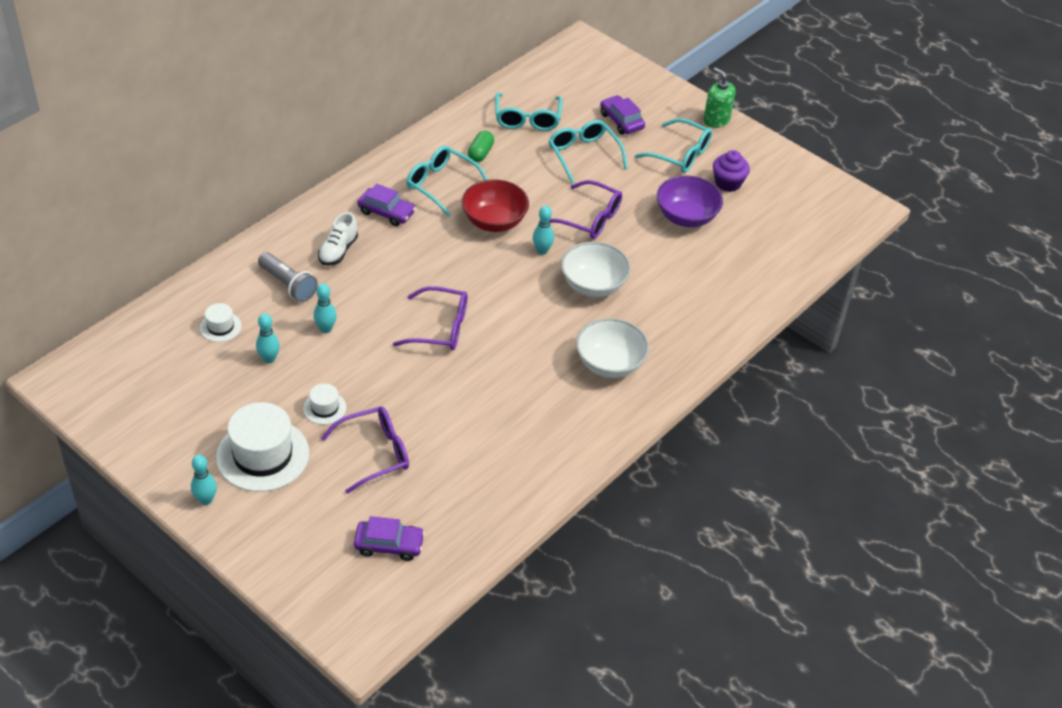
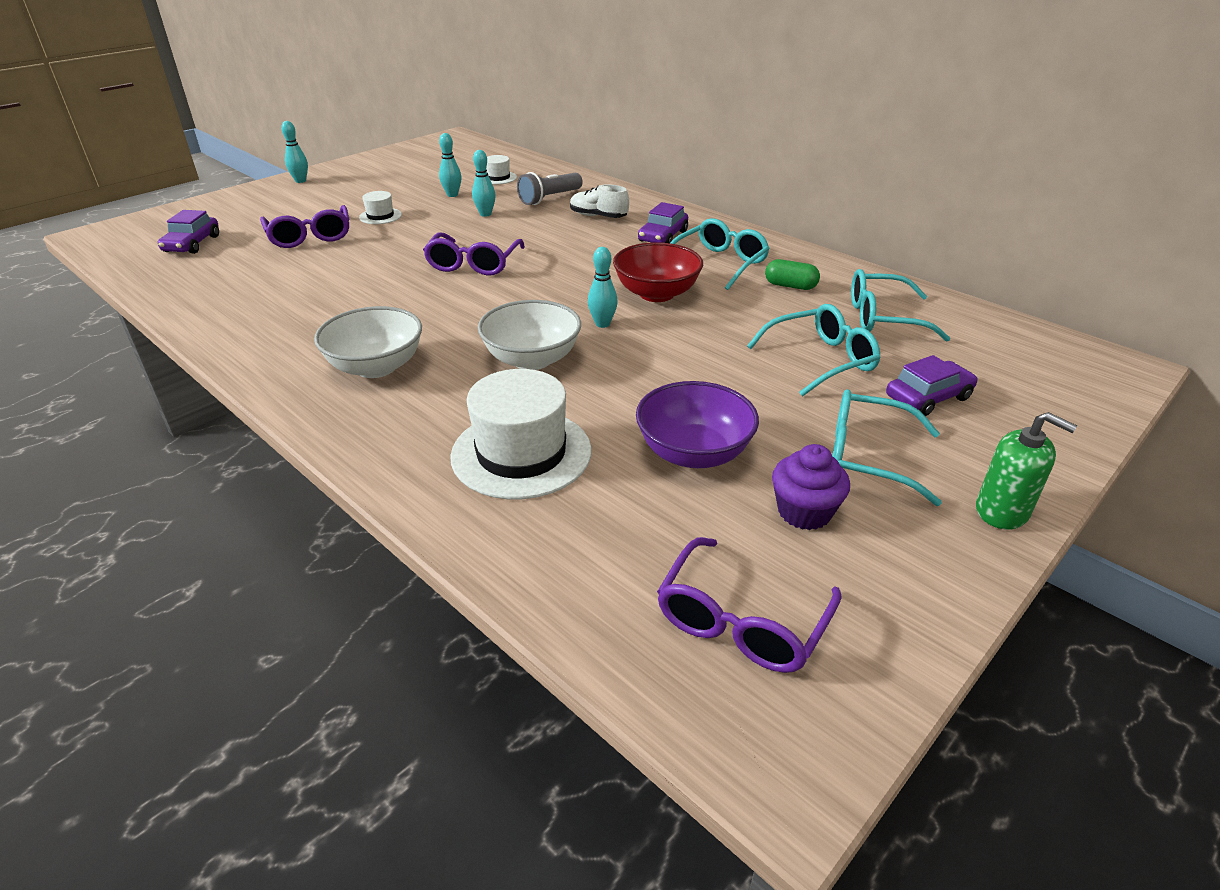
camera: 95 degrees right, 10 degrees down
white hat [216,402,309,492] -> white hat moved to [450,369,591,499]
purple glasses [550,180,622,239] -> purple glasses moved to [657,537,842,673]
turquoise glasses [635,118,712,173] -> turquoise glasses turned 75 degrees clockwise [832,389,942,506]
green soap dispenser [703,68,736,128] -> green soap dispenser turned 75 degrees clockwise [976,412,1077,530]

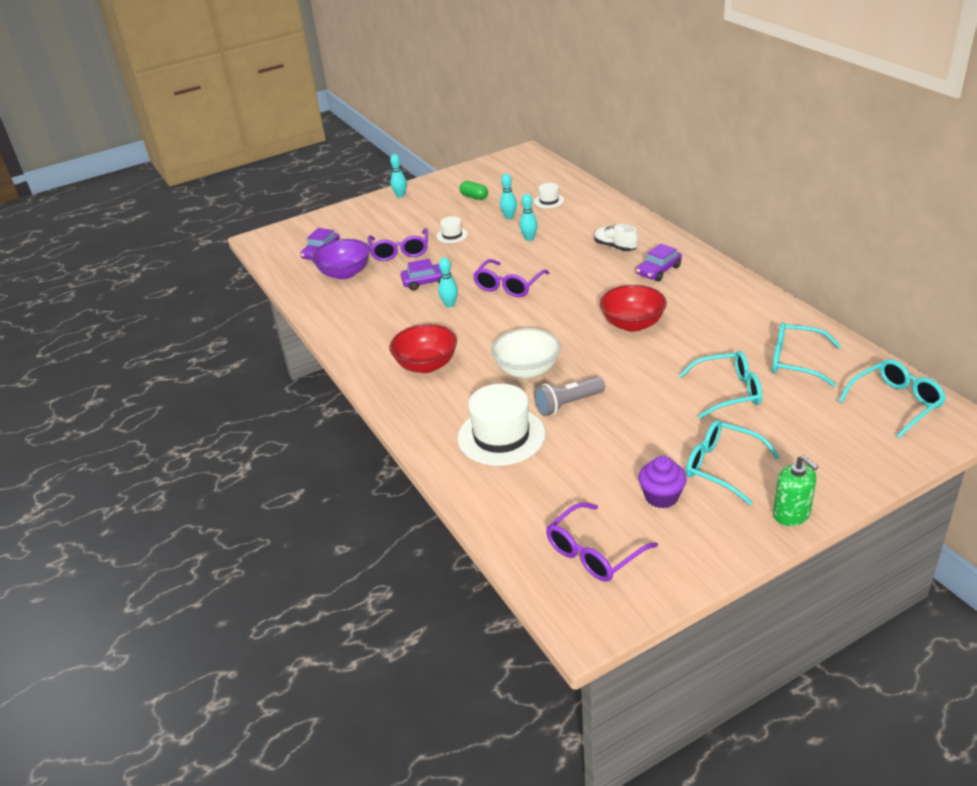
camera: 20 degrees right, 0 degrees up
white bowl [314,306,422,378] -> red bowl [390,324,457,373]
grey flashlight [517,172,583,205] -> grey flashlight moved to [534,376,605,416]
turquoise bowling pin [588,247,618,328] -> turquoise bowling pin moved to [438,258,458,308]
purple bowl [636,381,759,468] -> purple bowl moved to [312,239,370,280]
turquoise glasses [671,218,770,290] -> turquoise glasses moved to [838,359,946,438]
green capsule [765,259,820,290] -> green capsule moved to [460,181,488,200]
purple car [886,355,978,416] -> purple car moved to [401,259,452,291]

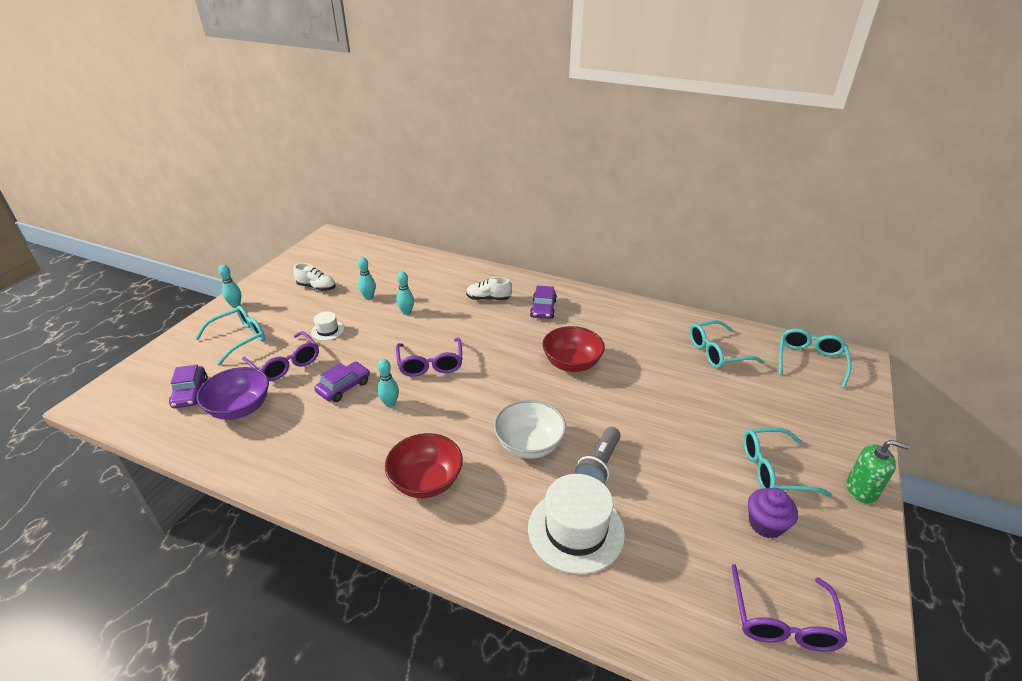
camera: 40 degrees left, 0 degrees up
green capsule [460,181,488,200] -> white shoe [293,263,336,291]
white hat [534,183,564,208] -> none
turquoise glasses [679,351,762,419] -> turquoise glasses moved to [195,306,265,366]

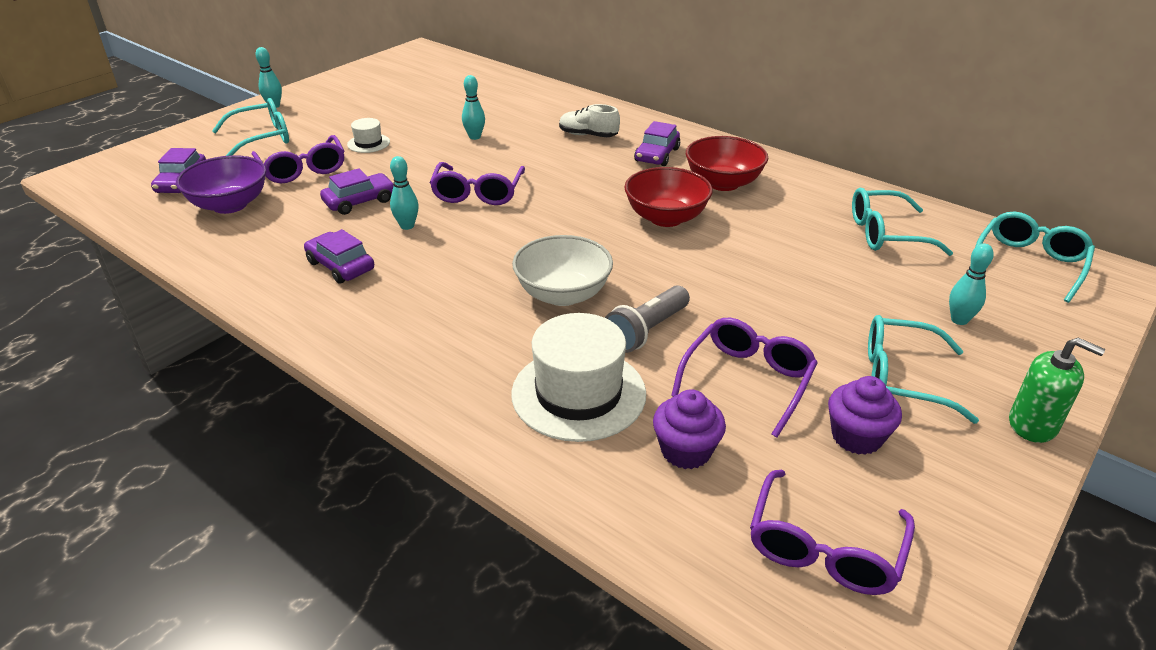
camera: 15 degrees right, 0 degrees up
white shoe [293,263,336,291] -> none
turquoise bowling pin [358,257,376,300] -> turquoise bowling pin moved to [949,244,994,325]
red bowl [385,433,463,498] -> red bowl moved to [686,136,768,191]
none -> purple car [304,229,374,284]
none -> purple cupcake [653,389,726,469]
none -> purple glasses [671,318,818,437]

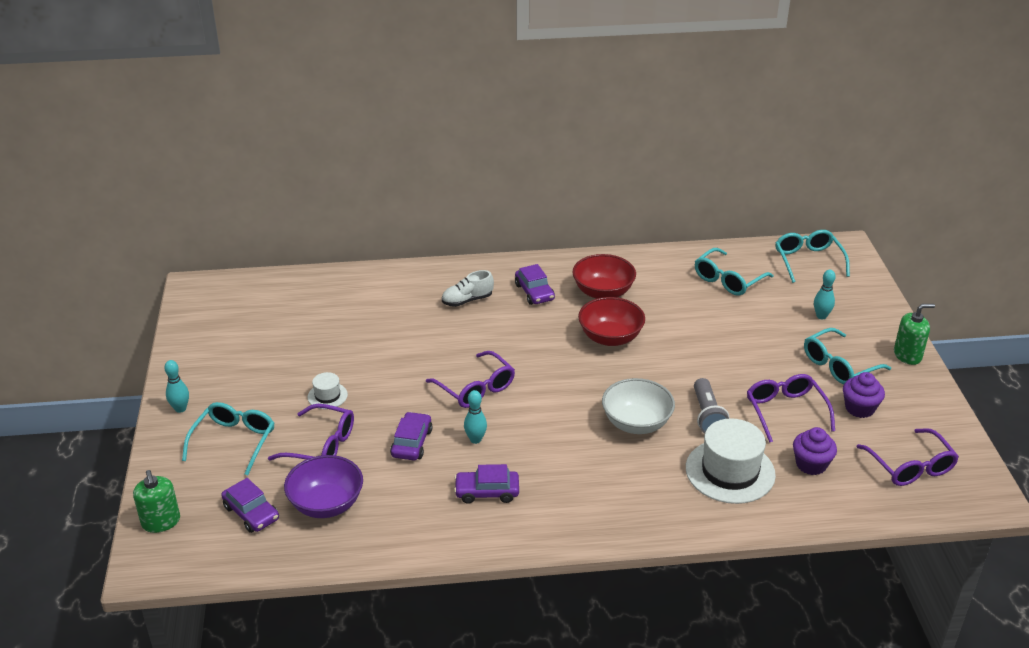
camera: 45 degrees left, 0 degrees up
turquoise bowling pin [462,75,485,140] -> none
none -> green soap dispenser [133,470,180,533]

